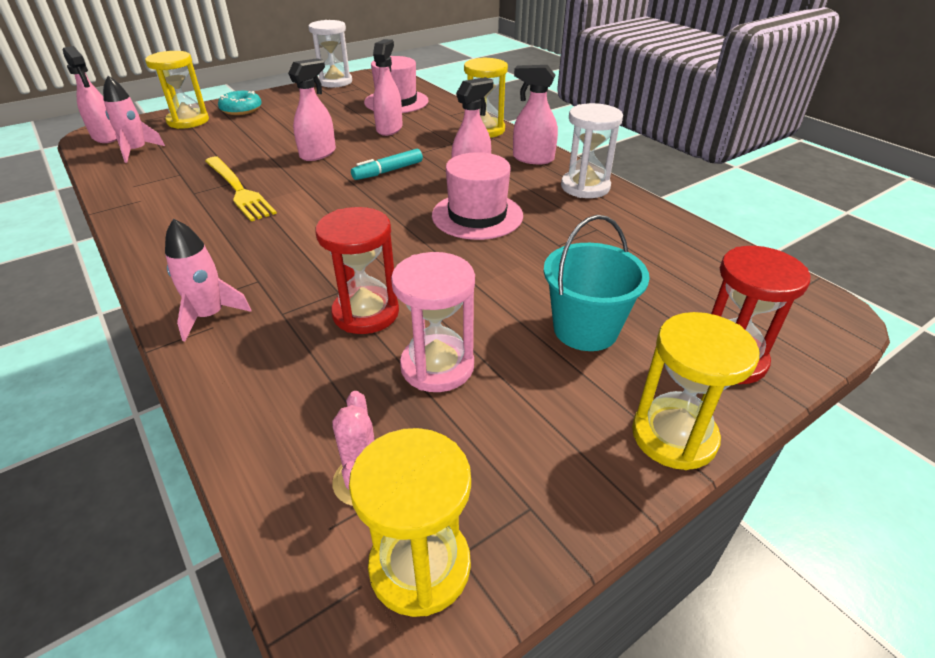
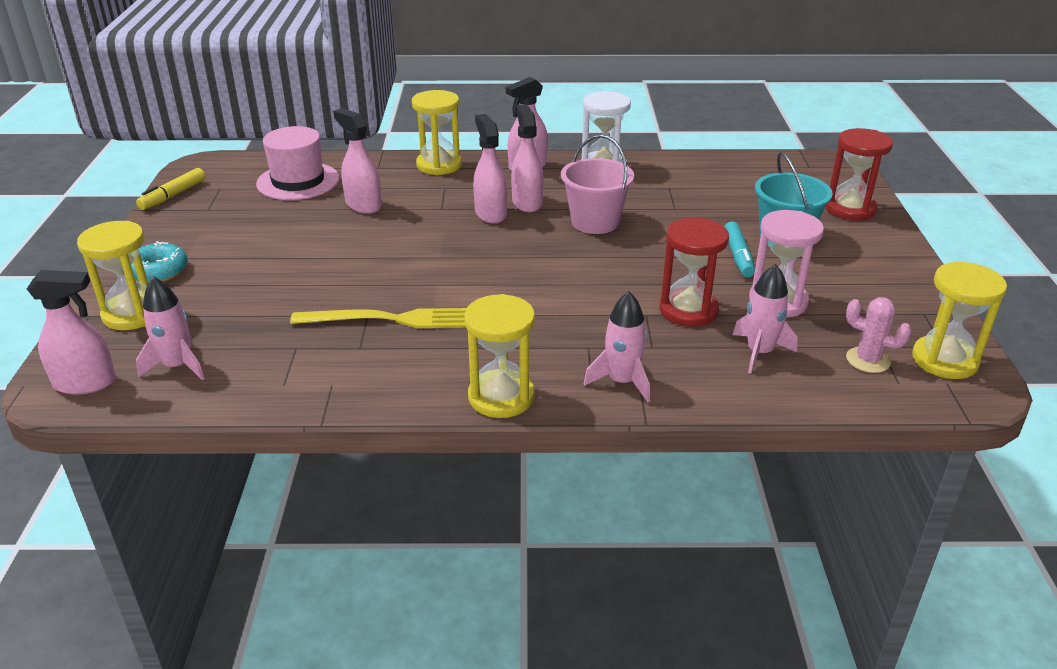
camera: 55 degrees left, 5 degrees down
pink spray bottle [288,58,336,161] -> pink spray bottle moved to [473,114,507,224]
white hourglass [308,20,352,88] -> yellow marker [136,168,206,210]
turquoise marker [351,149,423,180] -> turquoise marker moved to [725,221,755,278]
pink hat [432,152,523,240] -> pink bucket [561,135,634,234]
yellow hourglass [632,312,759,470] -> yellow hourglass moved to [464,294,535,418]
none -> pink rocket [733,264,798,374]

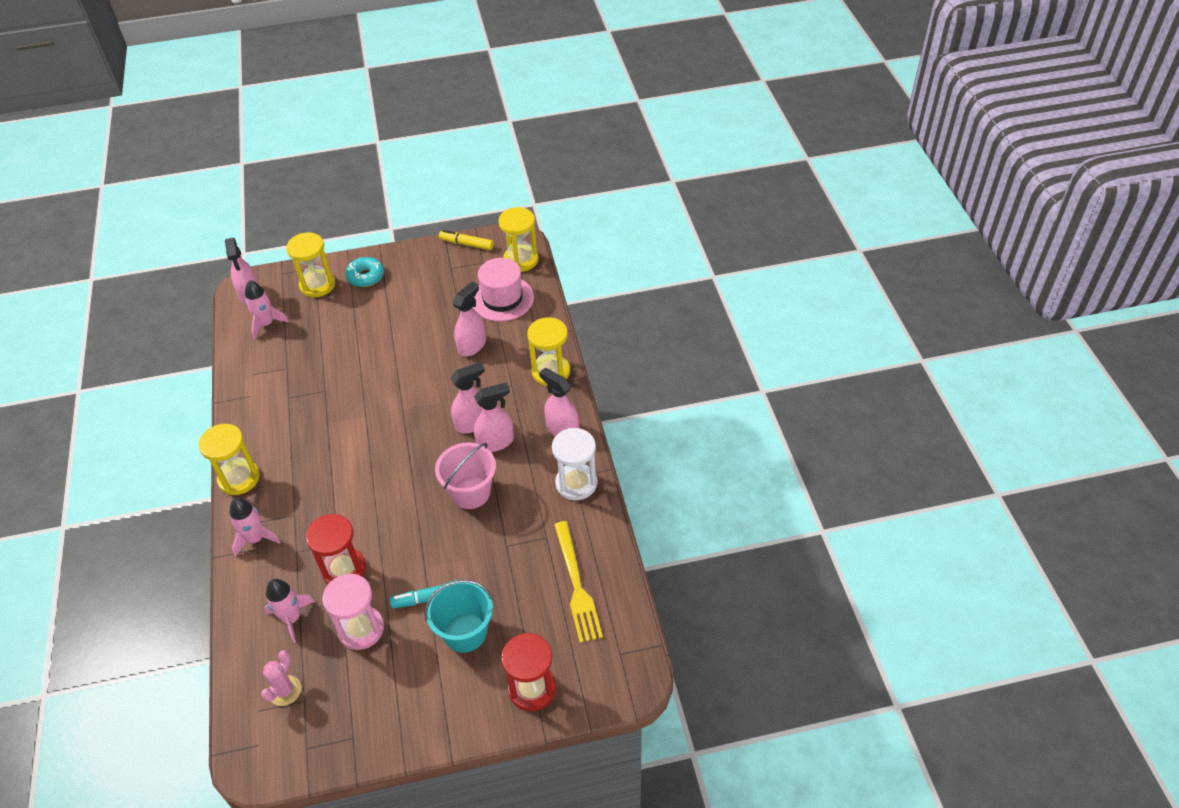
camera: 80 degrees right, 15 degrees up
yellow fork [290,308,467,328] -> yellow fork moved to [554,521,603,643]
yellow hourglass [912,261,1007,379] -> yellow hourglass moved to [498,207,539,272]

